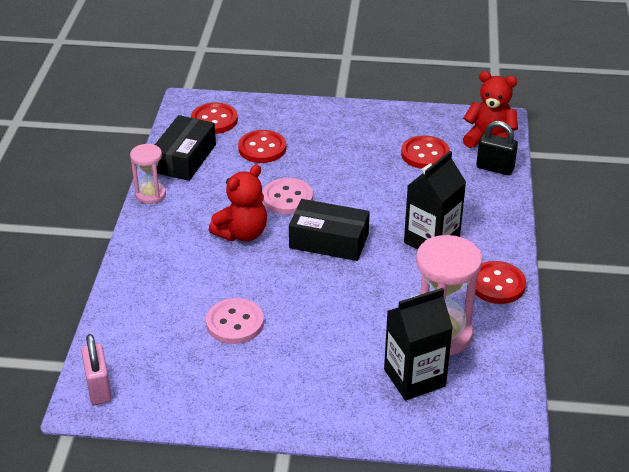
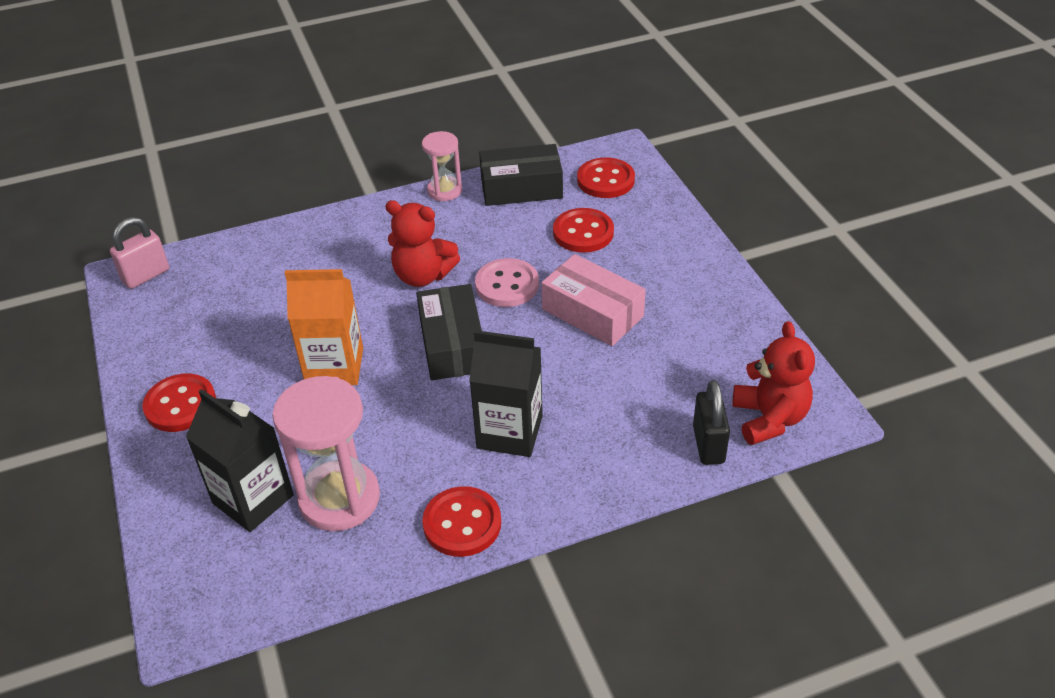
camera: 65 degrees right, 5 degrees up
pink button [206,298,264,344] -> none
red button [401,135,450,169] -> red button moved to [142,374,216,432]
none -> orange carton [285,269,363,385]
none -> pink box [541,254,646,346]

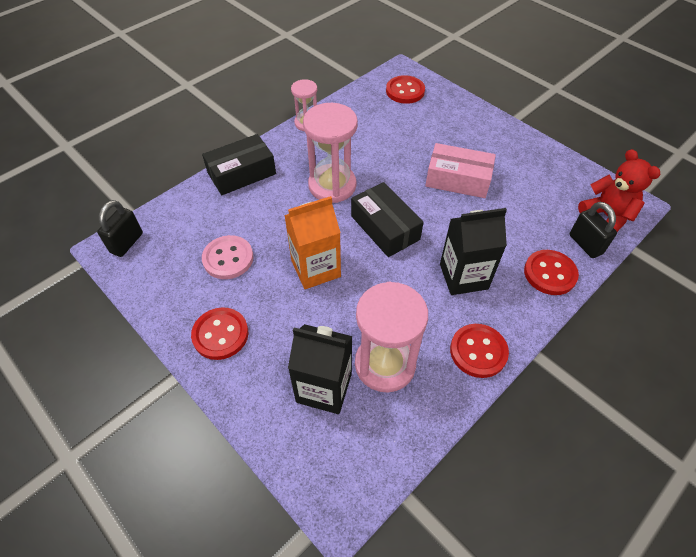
camera: 25 degrees left, 10 degrees up
pink padlock [110,217,169,289] -> black padlock [97,200,143,257]
red teddy bear [385,200,460,287] -> pink hourglass [303,103,358,203]
pink button [475,258,539,307] -> pink button moved to [202,235,253,279]
black box [479,144,563,206] -> black box moved to [202,134,276,195]
red button [553,208,614,253] -> red button moved to [524,250,579,295]

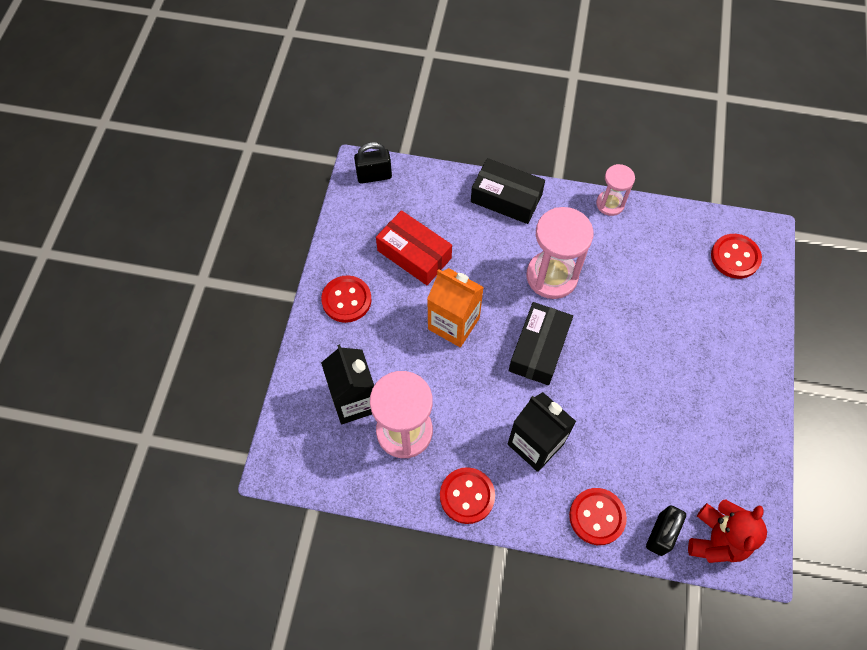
camera: 55 degrees right, 10 degrees up
pink button [202,235,253,279] -> red box [376,210,452,285]
pink box [425,143,496,198] -> none

